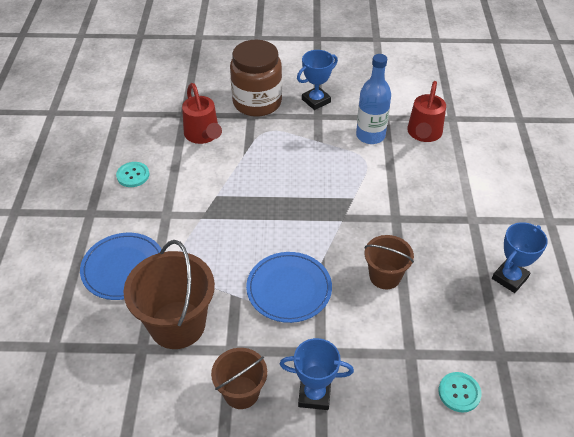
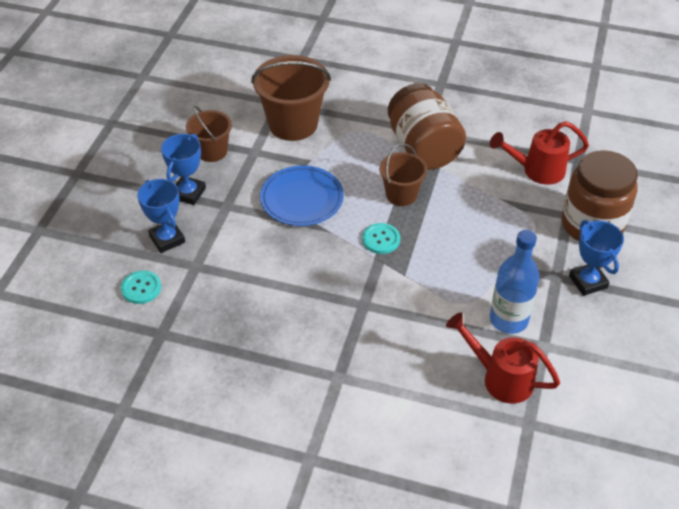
camera: 105 degrees right, 0 degrees up
blue plate [80,233,162,300] -> none
turquoise button [116,162,149,187] -> turquoise button moved to [362,223,400,254]
brown bucket [365,235,414,289] -> brown bucket moved to [379,143,427,206]
blue trophy [492,222,548,293] -> blue trophy moved to [137,179,185,253]
none -> brown jar [388,83,466,170]

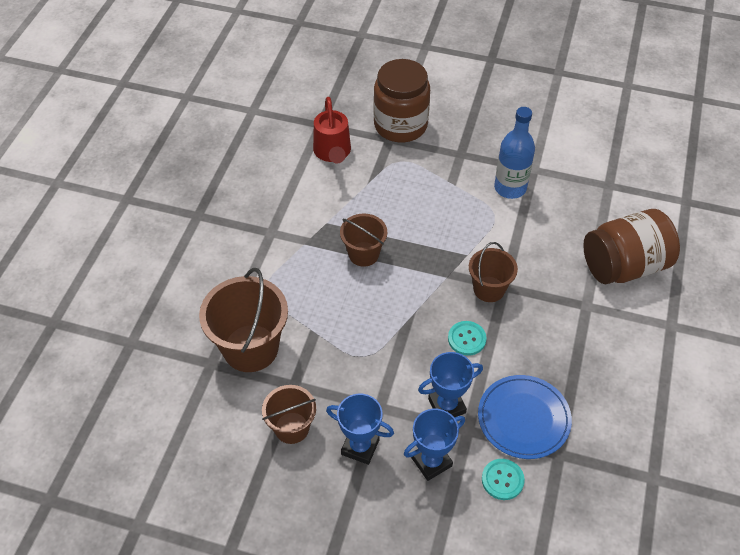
camera: 90 degrees left, 5 degrees up
blue plate [260,166,344,226] -> blue plate moved to [478,375,572,459]
turquoise button [362,223,400,254] -> turquoise button moved to [448,321,487,356]
brown jar [388,83,466,170] -> brown jar moved to [583,209,680,284]
red watering can [446,312,560,404] -> none
blue trophy [569,220,624,296] -> blue trophy moved to [418,352,483,417]
none -> brown bucket [469,242,518,302]

